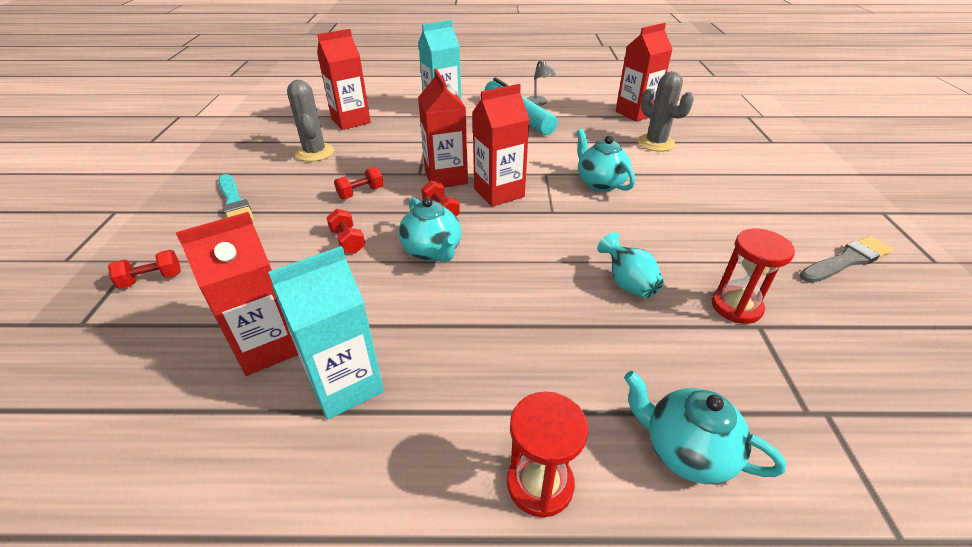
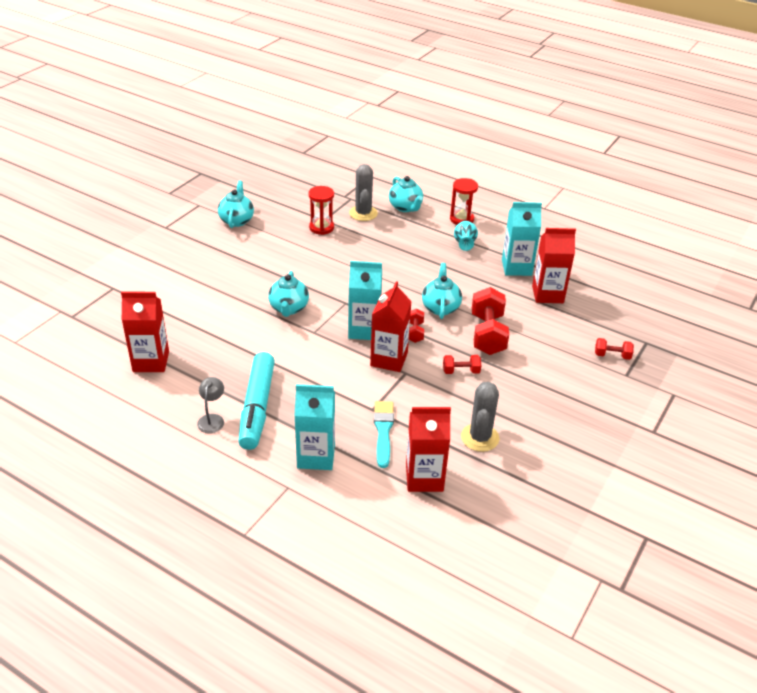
camera: 150 degrees left, 0 degrees up
turquoise brush [218,174,254,221] -> turquoise brush moved to [374,401,394,468]
red dumbbell [326,209,365,254] -> red dumbbell [472,287,509,355], size x1.99
red carton [472,84,530,207] -> turquoise carton [348,261,382,340]
turquoise vase [597,232,664,298] -> turquoise vase moved to [454,221,478,251]
grey cactus [637,71,694,152] -> grey cactus moved to [349,164,378,221]
grey brush [799,236,893,283] -> turquoise teapot [218,181,254,228]

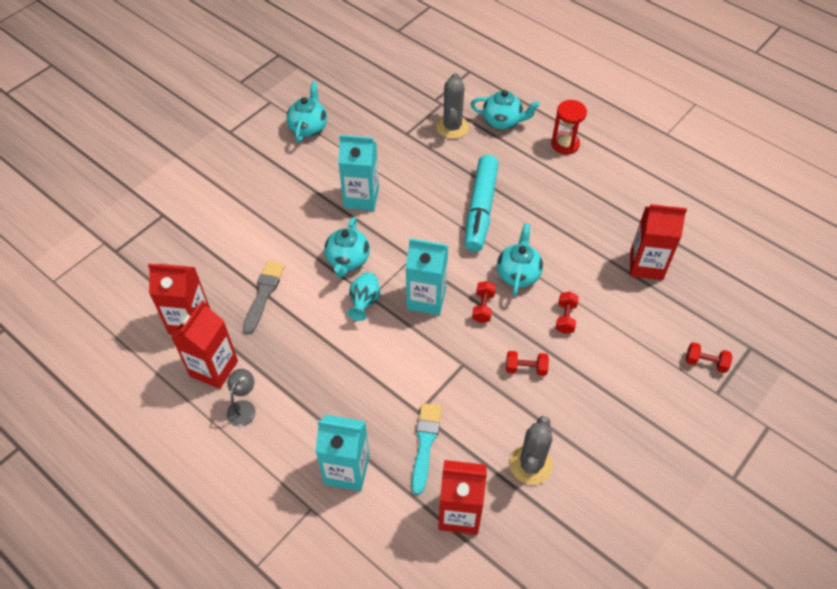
camera: 10 degrees right, 15 degrees up
turquoise marker [238,352,275,450] -> turquoise marker moved to [465,155,499,252]
red hourglass [308,186,334,235] -> none
red carton [370,281,412,372] -> red carton moved to [171,301,238,389]
turquoise teapot [389,176,423,212] -> turquoise teapot turned 60 degrees counterclockwise [470,90,540,130]
turquoise vase [454,221,478,251] -> turquoise vase moved to [347,272,380,321]
red dumbbell [472,287,509,355] -> red dumbbell [556,292,579,334], size x0.50
turquoise carton [502,202,542,276] -> turquoise carton moved to [338,135,379,211]
none -> grey brush [243,261,285,334]

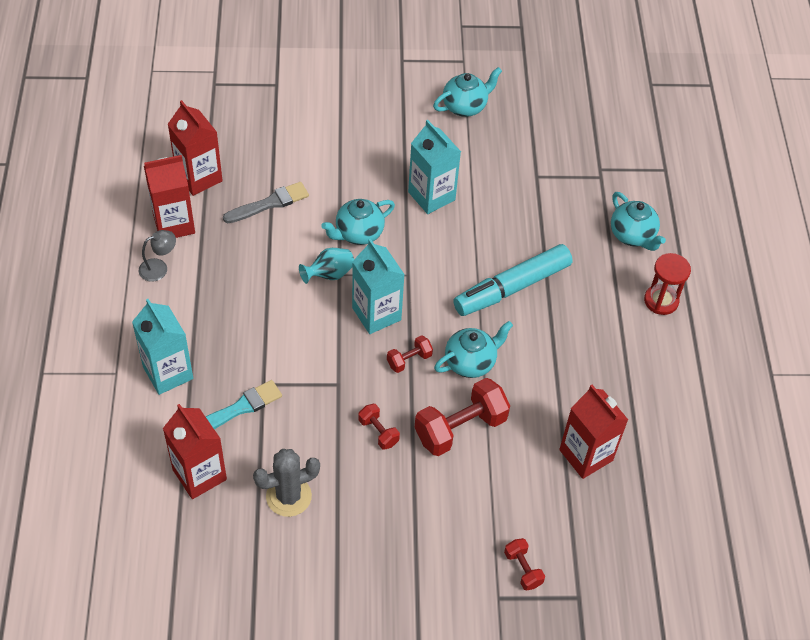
camera: 45 degrees right, 0 degrees up
grey cactus [436,73,469,139] -> none
red dumbbell [556,292,579,334] -> red dumbbell [415,378,510,456], size x1.99

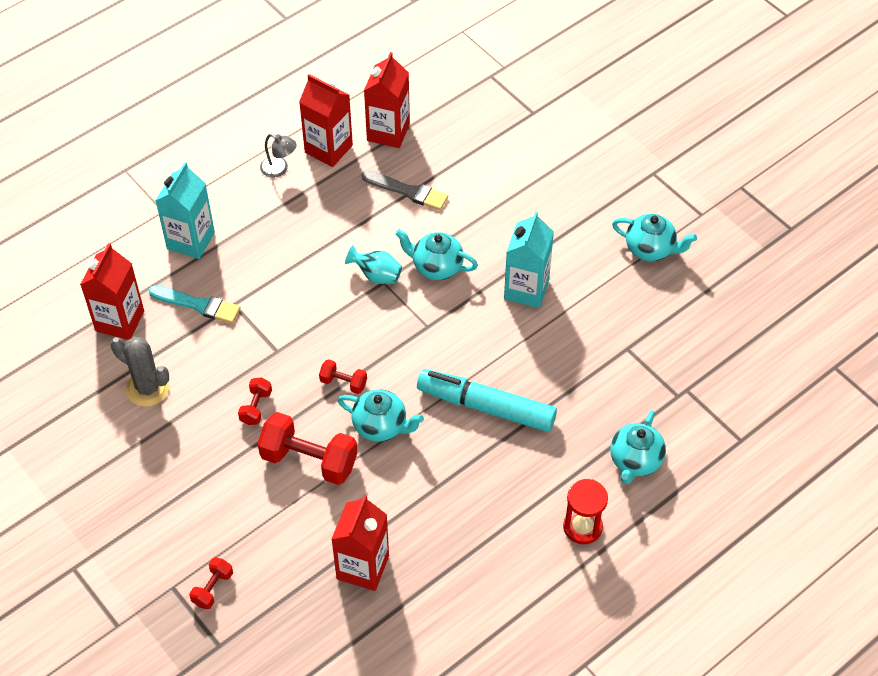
camera: 55 degrees right, 0 degrees up
turquoise carton [352,239,405,334] -> none

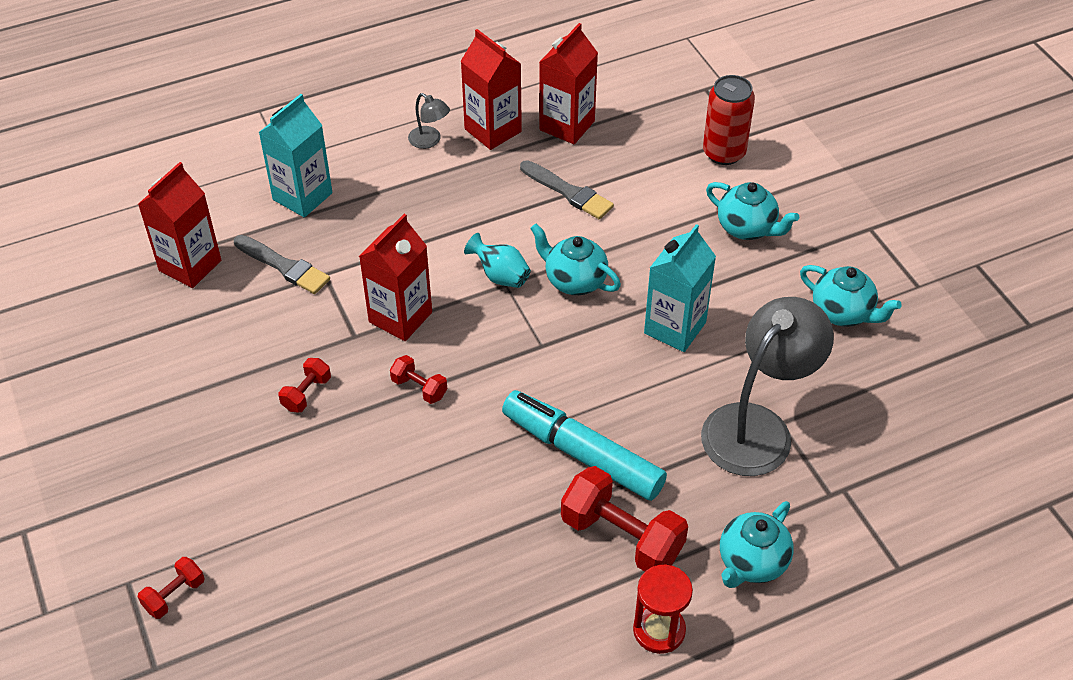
camera: 15 degrees right, 5 degrees down
grey cactus [111,337,170,407] -> none
turquoise brush [148,286,241,324] -> grey brush [234,235,330,294]
red dumbbell [258,412,357,485] -> red dumbbell moved to [561,466,688,572]
red carton [331,495,389,591] -> red carton moved to [359,214,432,341]
turquoise teapot [338,389,424,442] -> turquoise teapot moved to [706,182,799,240]
none -> grey lamp [701,297,834,476]
none -> red can [703,75,755,165]

